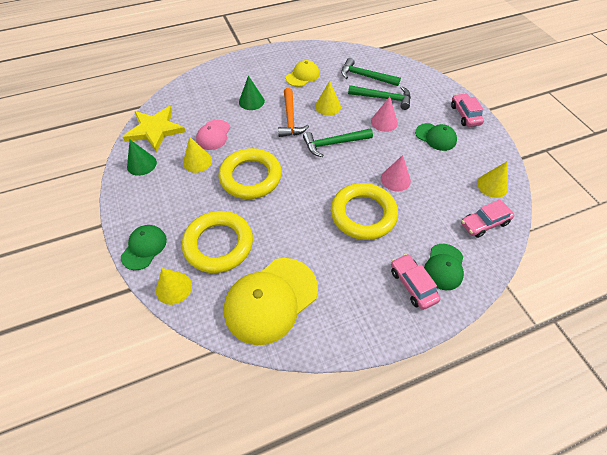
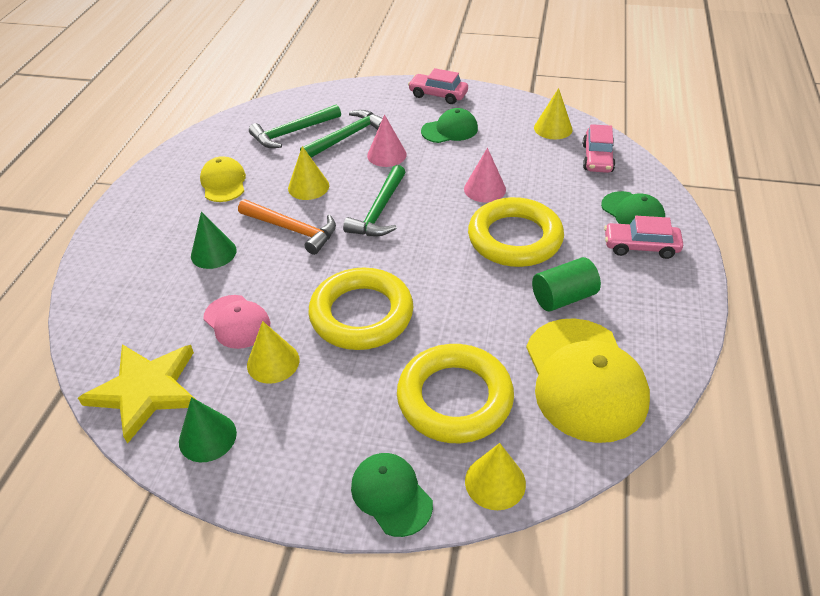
camera: 55 degrees left, 10 degrees down
none -> green cylinder [532,257,601,311]

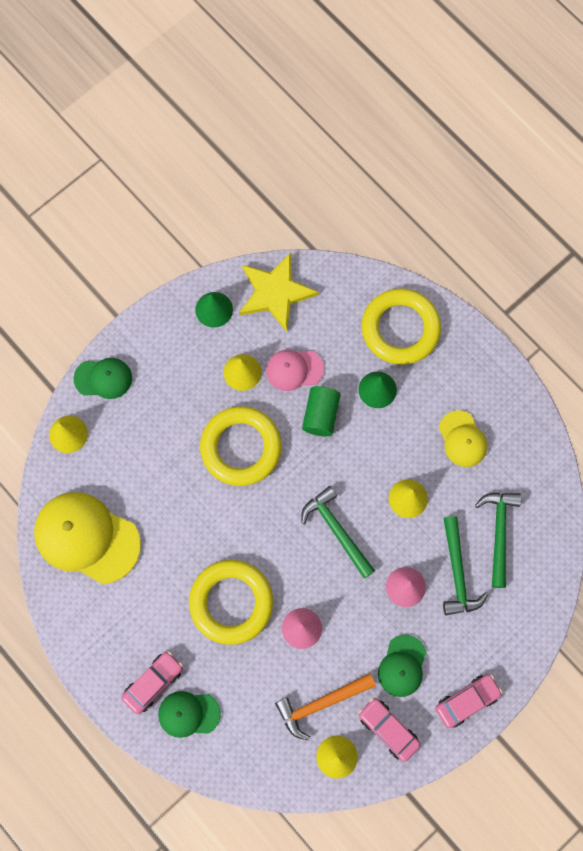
camera: 125 degrees right, 30 degrees up
yellow cap [200,156,246,202] -> yellow cap turned 45 degrees clockwise [439,410,487,467]
orange hammer [238,199,336,255] -> orange hammer moved to [275,673,376,740]
yellow ring [397,344,514,443] -> yellow ring moved to [361,288,441,365]
green cylinder [532,257,601,311] -> green cylinder moved to [302,386,340,436]
pink car [583,124,615,173] -> pink car moved to [358,698,420,762]

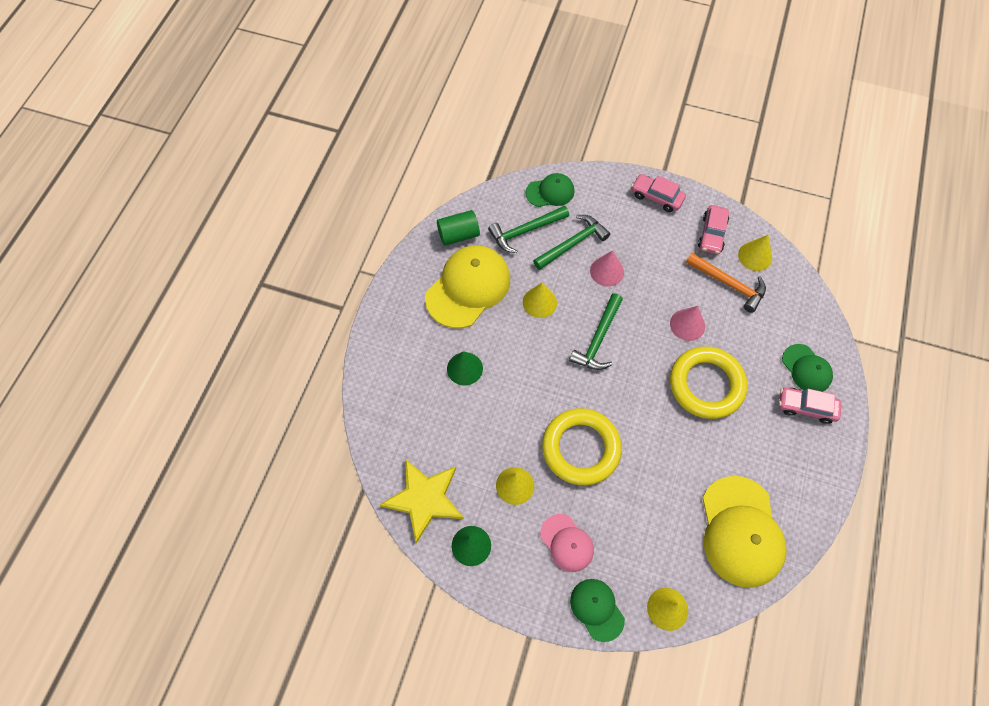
camera: 120 degrees left, 10 degrees down
pink cap [266,350,324,391] -> pink cap moved to [540,514,594,572]
green cylinder [302,386,340,436] -> green cylinder moved to [437,210,480,246]
yellow ring [361,288,441,365] -> none
green cap [378,635,426,697] -> green cap moved to [526,173,574,207]
yellow cap [439,410,487,467] -> yellow cap [425,245,510,328], size x1.83

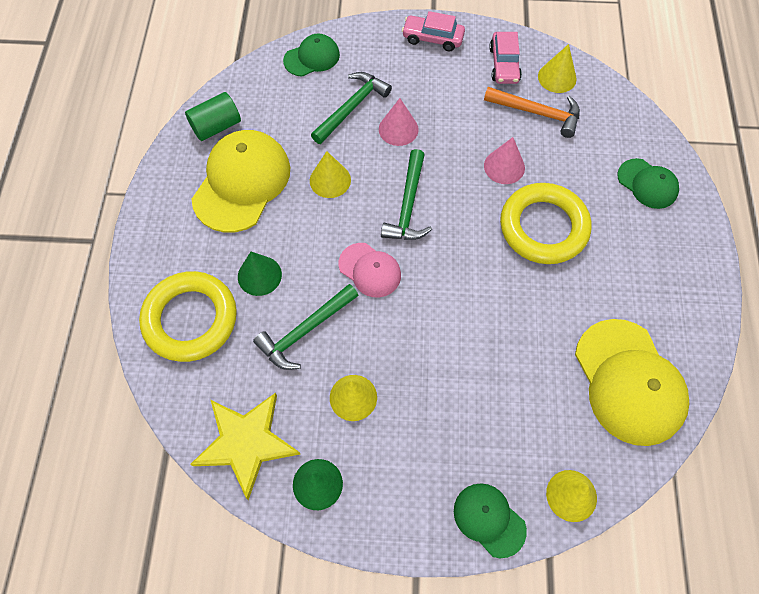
camera: 15 degrees left, 0 degrees up
green hammer [488,206,569,253] -> green hammer moved to [253,284,359,370]
pink cap [540,514,594,572] -> pink cap moved to [338,243,401,297]
yellow ring [542,408,622,485] -> yellow ring moved to [139,271,237,362]
pink car [779,387,842,424] -> none

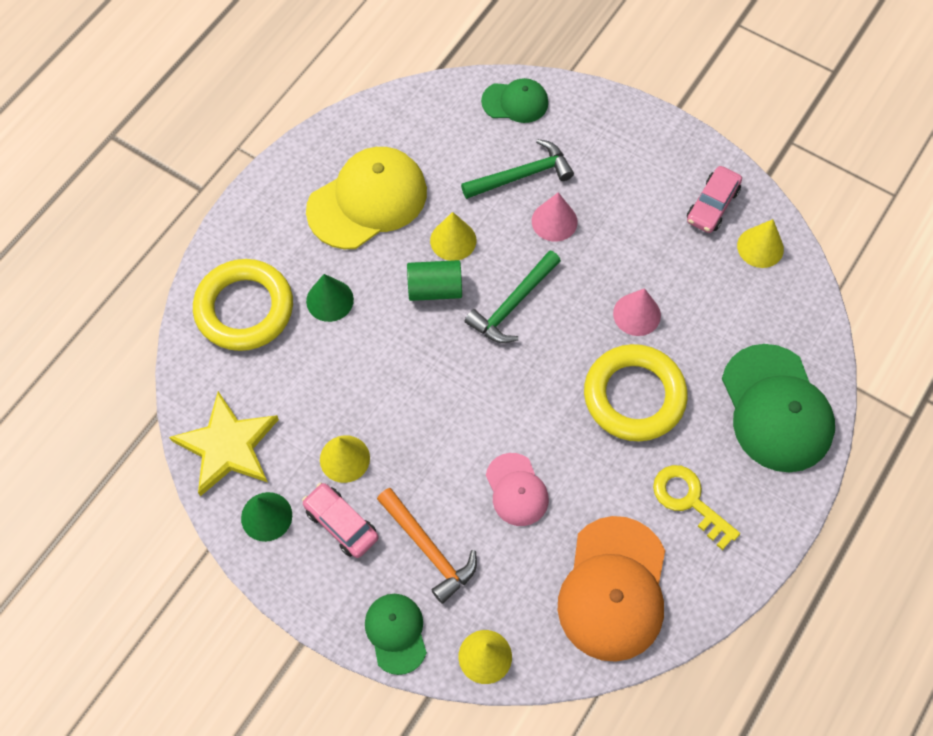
camera: 30 degrees right, 0 degrees up
green cylinder [185,92,241,141] -> green cylinder moved to [407,260,462,301]
green hammer [253,284,359,370] -> none
pink cap [338,243,401,297] -> pink cap moved to [486,453,549,526]
pink car [402,11,465,51] -> pink car moved to [302,483,379,558]
orange hammer [484,87,580,138] -> orange hammer moved to [377,488,477,604]
yellow cap [575,319,689,446] -> orange cap [558,516,665,662]
green cap [617,158,679,209] -> green cap [722,344,835,472], size x1.83
none -> yellow key [653,465,740,550]

